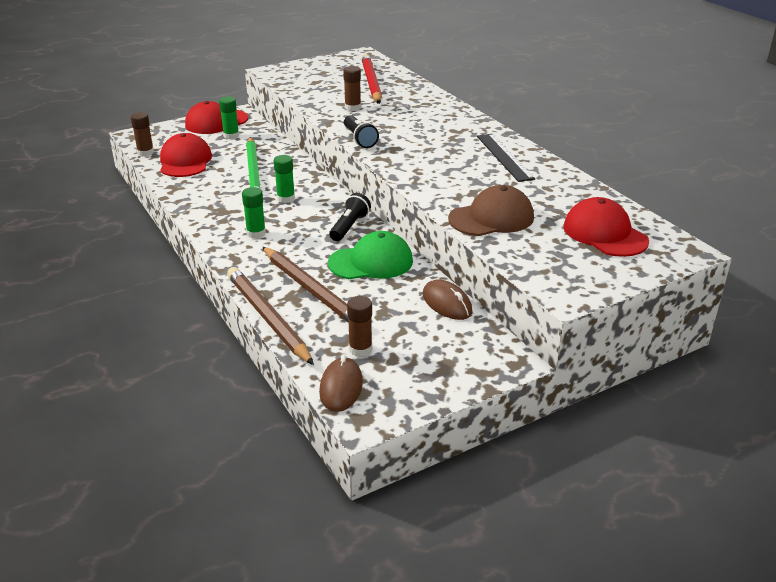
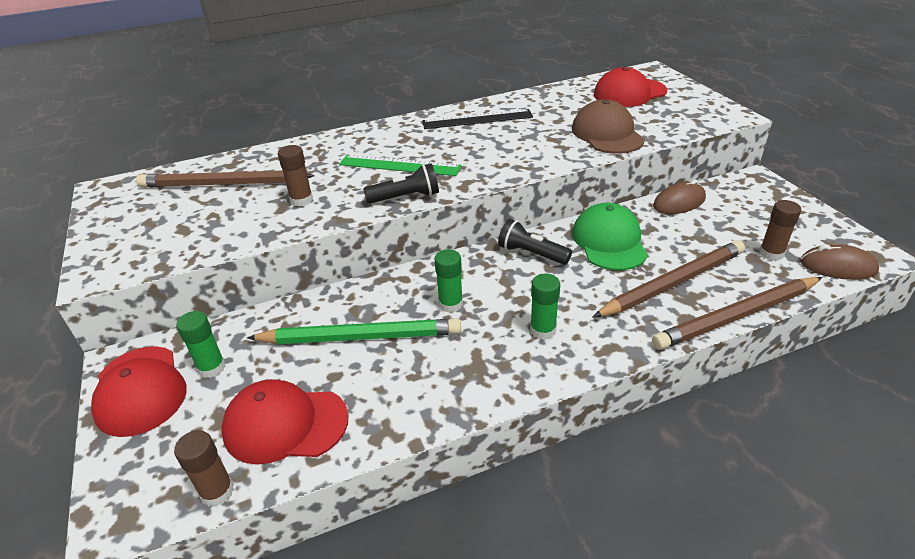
camera: 80 degrees left, 5 degrees up
red pencil [361,54,382,104] -> brown pencil [136,171,315,188]
none -> green ruler [339,155,462,176]

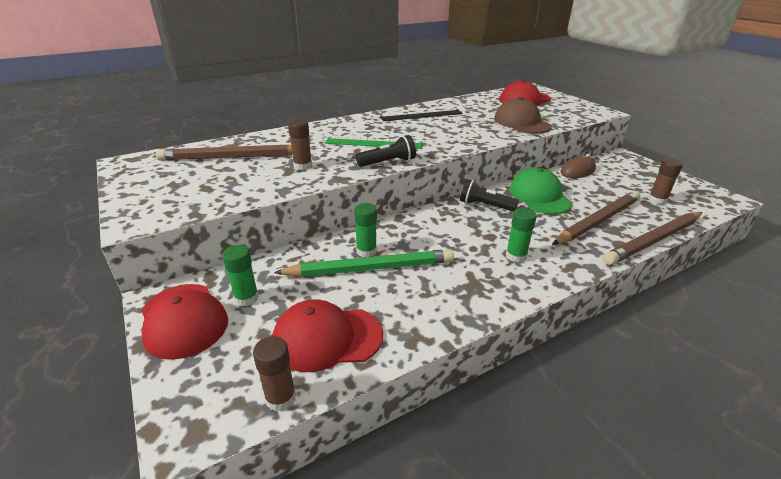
camera: 10 degrees left, 5 degrees down
green glue stick [434,249,463,313] -> green glue stick moved to [354,203,377,257]
brown mouse [800,244,879,280] -> none

